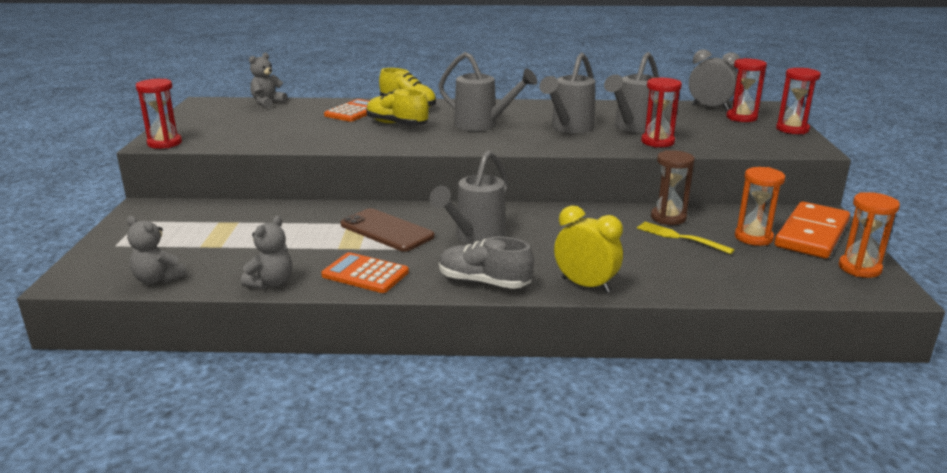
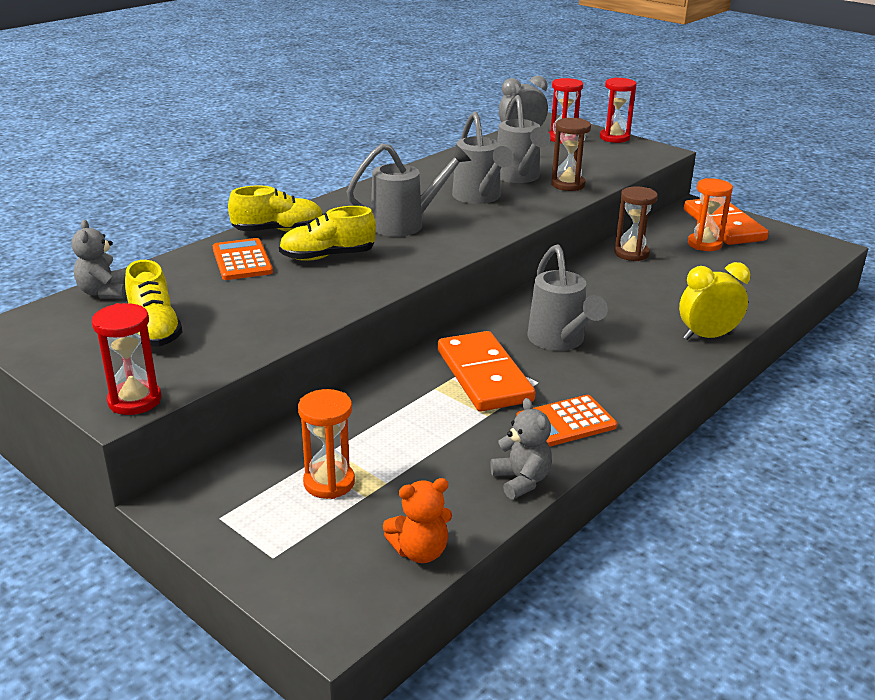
camera: 50 degrees left, 5 degrees up
grey teddy bear [127,216,187,284] -> orange teddy bear [383,478,452,563]
brown phone [341,208,434,252] -> orange domino [438,331,535,411]
grey shoe [439,237,534,289] -> none
yellow fork [637,222,735,254] -> none
red hourglass [641,78,682,147] -> brown hourglass [551,118,591,191]
orange hourglass [839,192,900,278] -> orange hourglass moved to [298,389,355,499]
none -> yellow shoe [125,260,182,347]

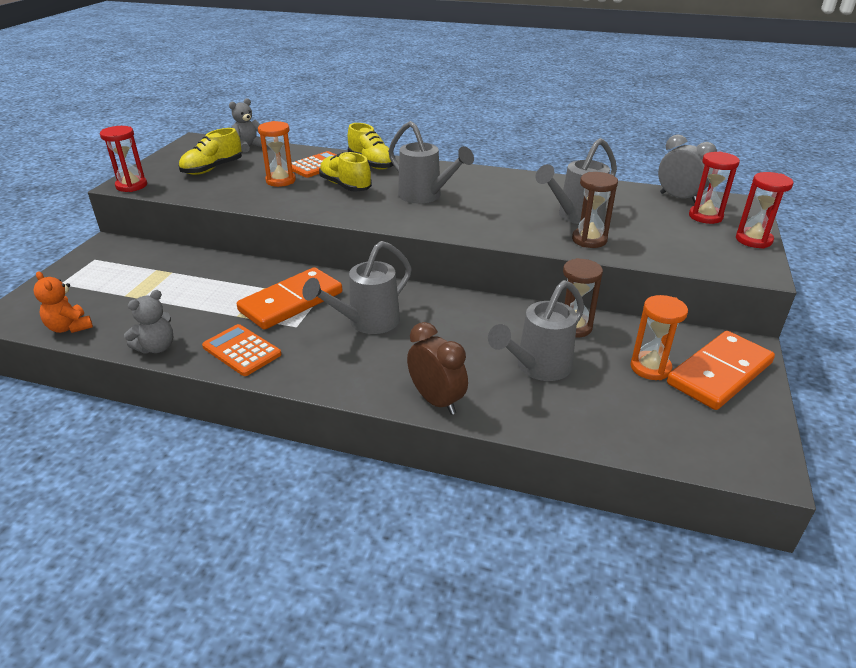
camera: 65 degrees right, 5 degrees up
orange hourglass [298,389,355,499] -> orange hourglass moved to [258,121,296,187]
grey watering can [452,112,514,204] -> grey watering can moved to [488,280,584,381]
yellow clock [679,262,750,340] -> brown clock [407,322,468,415]

